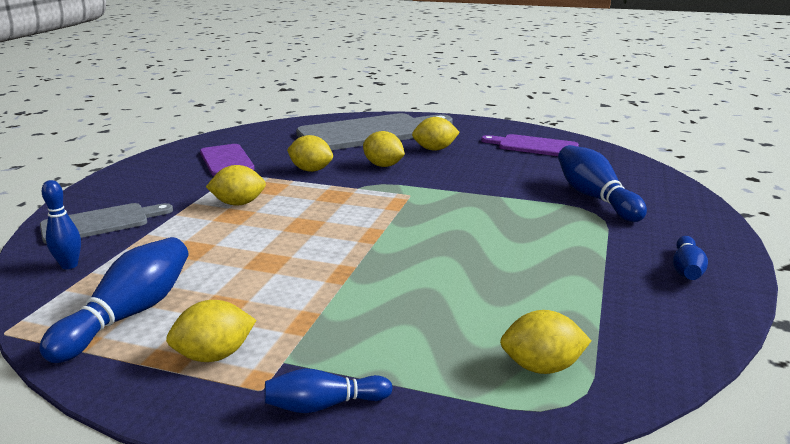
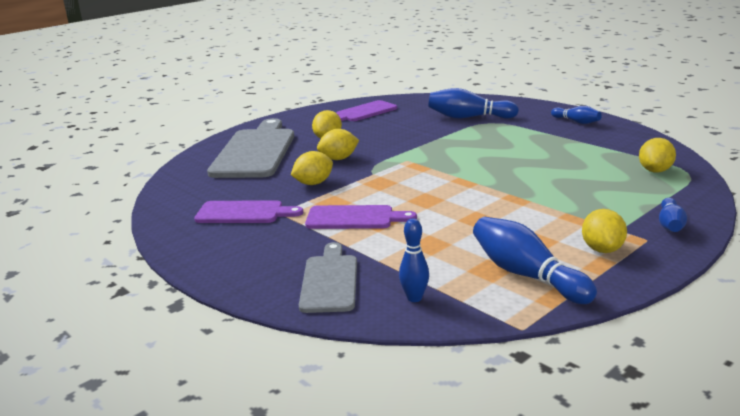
camera: 60 degrees left, 0 degrees up
yellow lemon [206,165,266,206] -> purple cutting board [305,205,417,229]

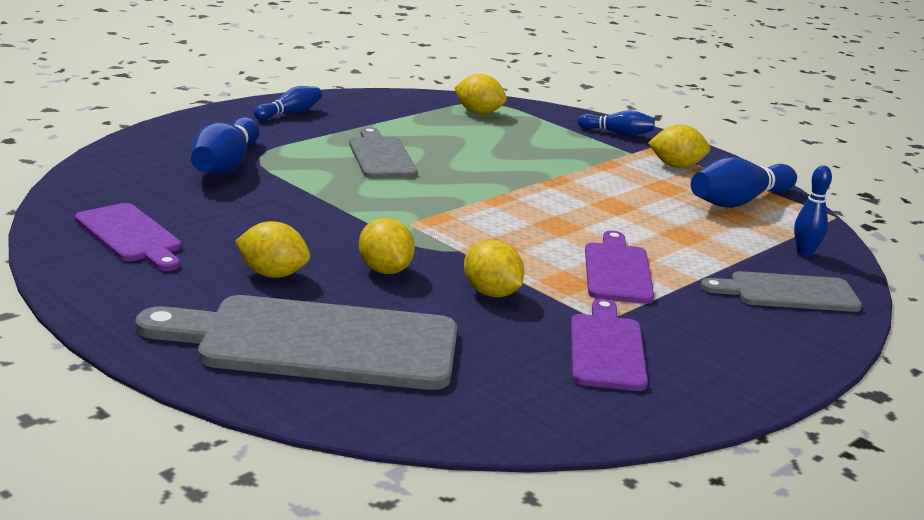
camera: 95 degrees left, 0 degrees up
none -> grey cutting board [349,127,418,178]

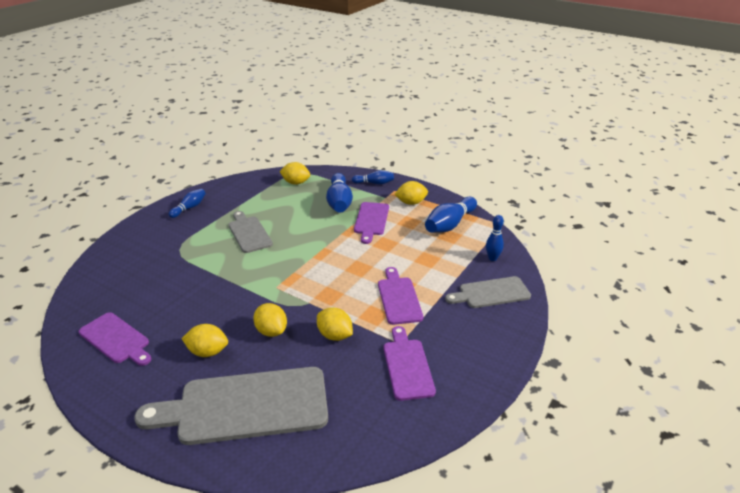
camera: 10 degrees left, 10 degrees up
blue bowling pin [191,117,259,175] -> blue bowling pin moved to [326,173,353,213]
none -> purple cutting board [354,202,389,244]

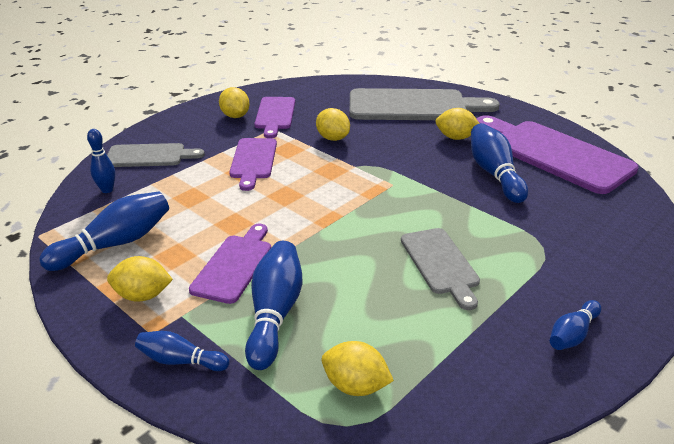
camera: 170 degrees left, 0 degrees up
purple cutting board [79,312,151,366] -> purple cutting board [477,115,639,194], size x1.78
yellow lemon [253,303,287,337] -> yellow lemon moved to [219,87,250,118]
none -> blue bowling pin [471,123,528,203]

